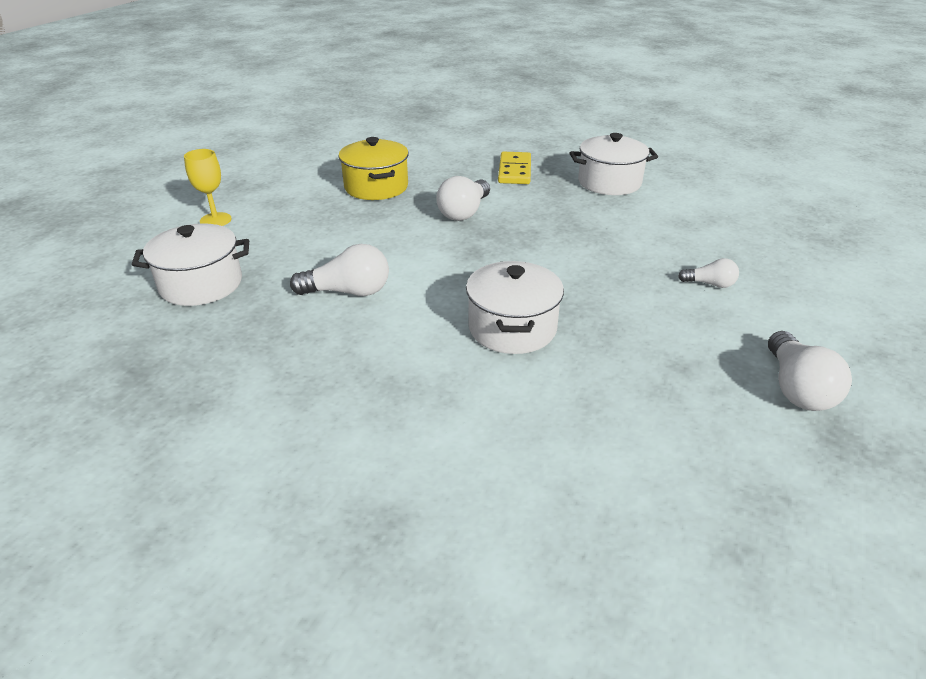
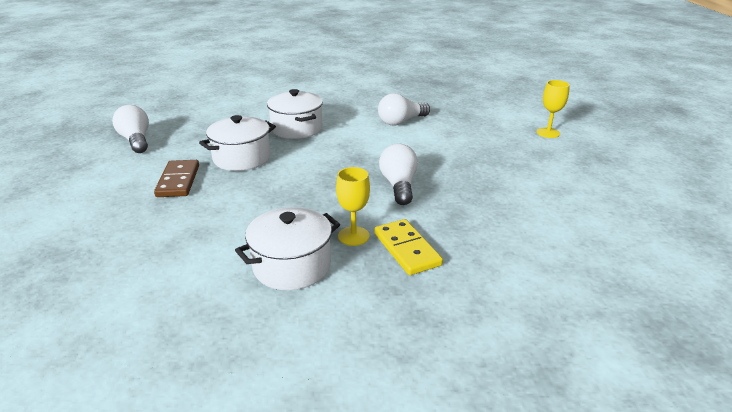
camera: 150 degrees right, 5 degrees down
white pot [132,223,249,306] -> white pot moved to [199,115,276,171]
yellow pot [338,137,409,200] -> none
white light bulb [678,258,739,288] -> brown domino [154,160,199,197]
none -> yellow goblet [336,167,370,246]

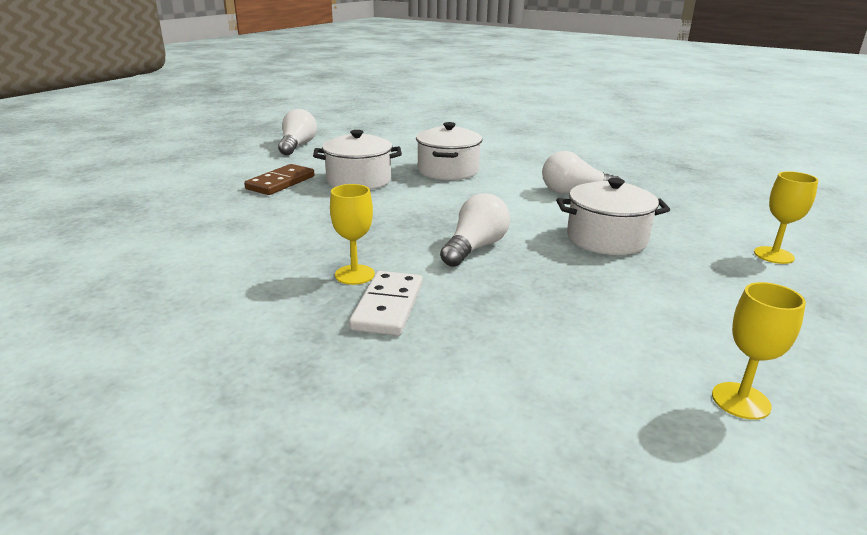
camera: 35 degrees right, 5 degrees down
white pot [235,207,340,290] -> white pot moved to [556,178,670,255]
yellow domino [374,219,443,275] -> white domino [349,271,422,336]
none -> yellow goblet [712,282,806,420]

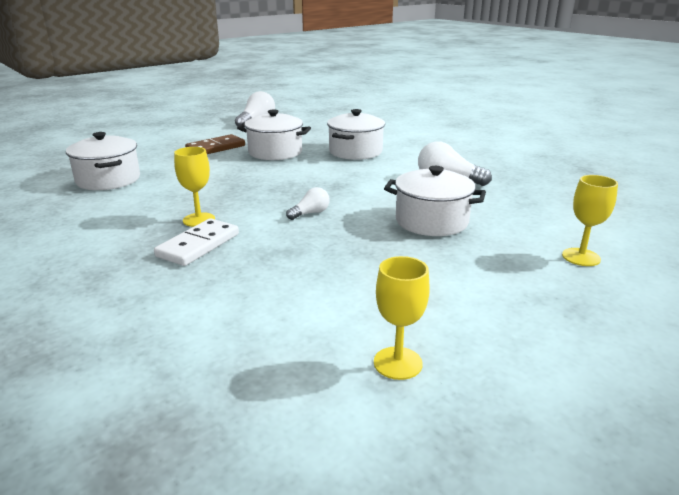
camera: 20 degrees right, 0 degrees up
white light bulb [440,193,510,267] -> white light bulb [286,187,330,220], size x0.58
none -> white pot [66,132,140,190]

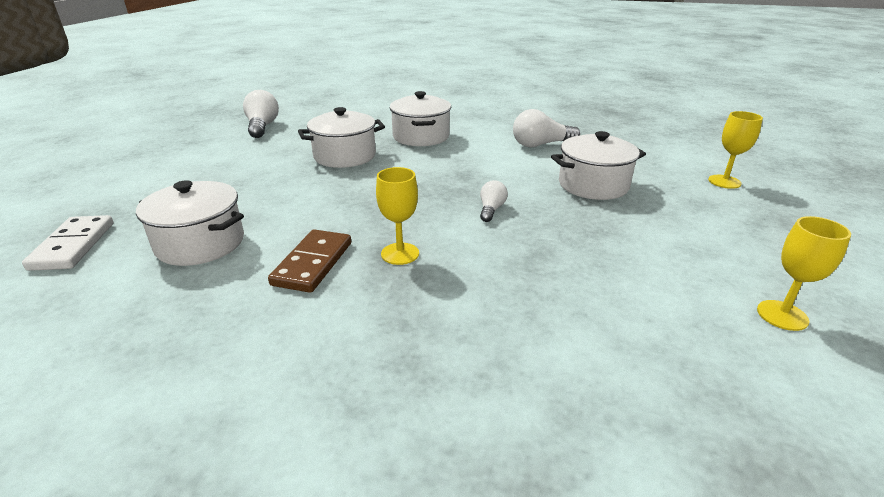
camera: 35 degrees left, 5 degrees up
white domino [154,218,239,266] -> white domino moved to [22,215,113,271]
brown domino [185,134,245,154] -> brown domino moved to [268,229,351,293]

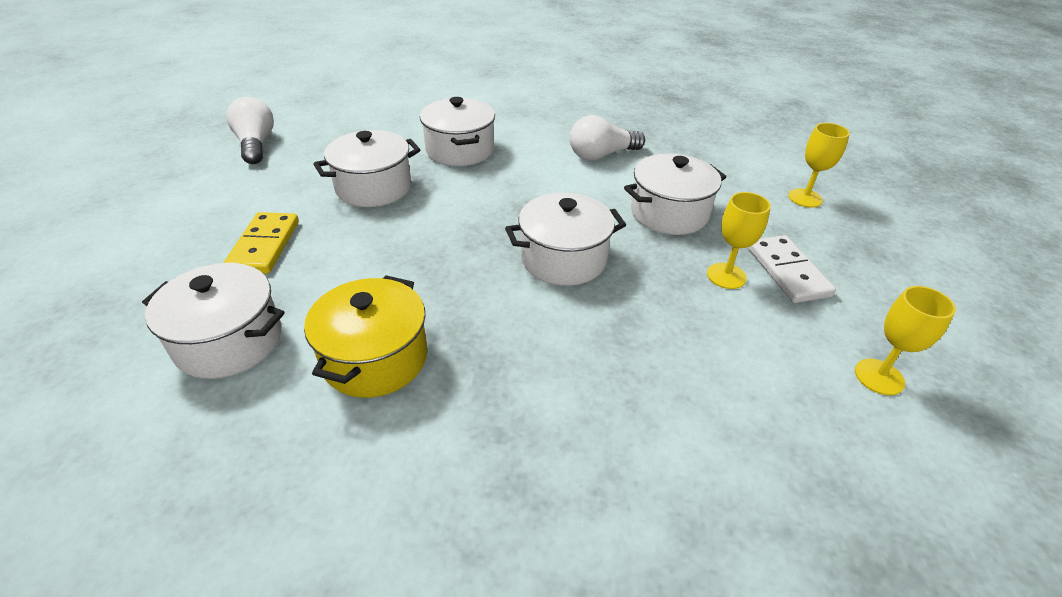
camera: 10 degrees left, 10 degrees up
white domino [22,215,113,271] -> white domino moved to [748,235,836,303]
brown domino [268,229,351,293] -> yellow pot [304,275,427,398]
yellow goblet [376,167,419,265] -> yellow goblet moved to [707,192,771,289]
white light bulb [480,180,508,222] -> white pot [505,193,626,286]
none -> yellow domino [223,212,299,274]

